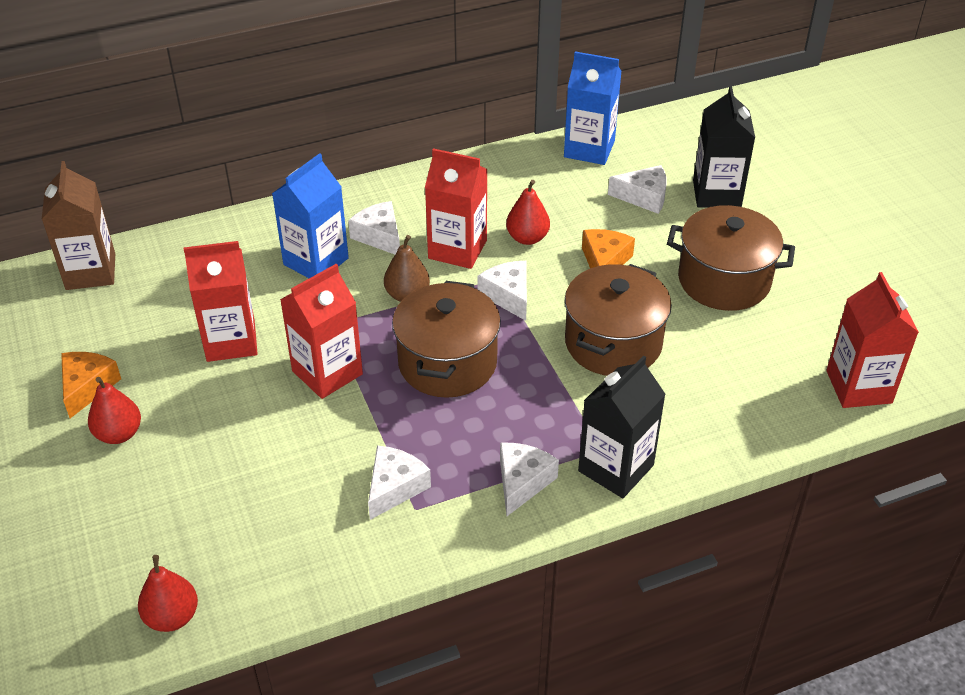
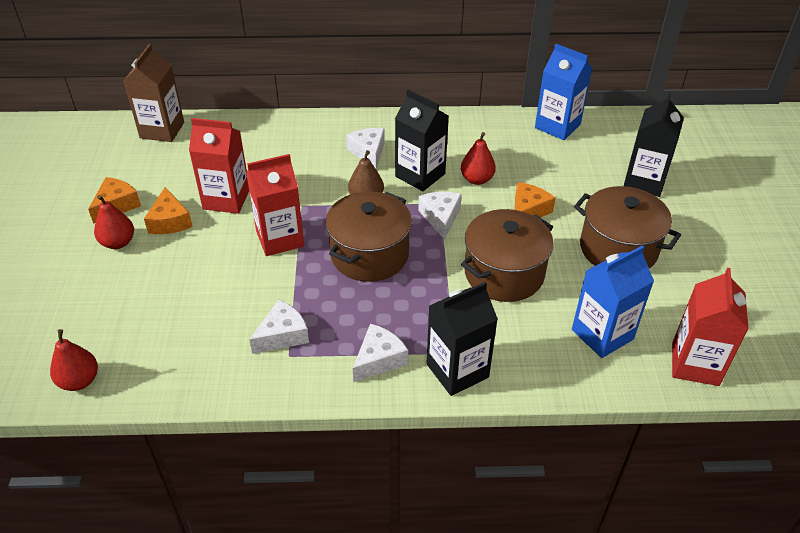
camera: 20 degrees right, 0 degrees up
blue carton [272,153,349,278] -> blue carton moved to [572,245,654,358]
red carton [425,148,488,269] -> black carton [395,90,449,191]
white cheese [608,165,667,214] -> none
none -> orange cheese [144,187,193,234]

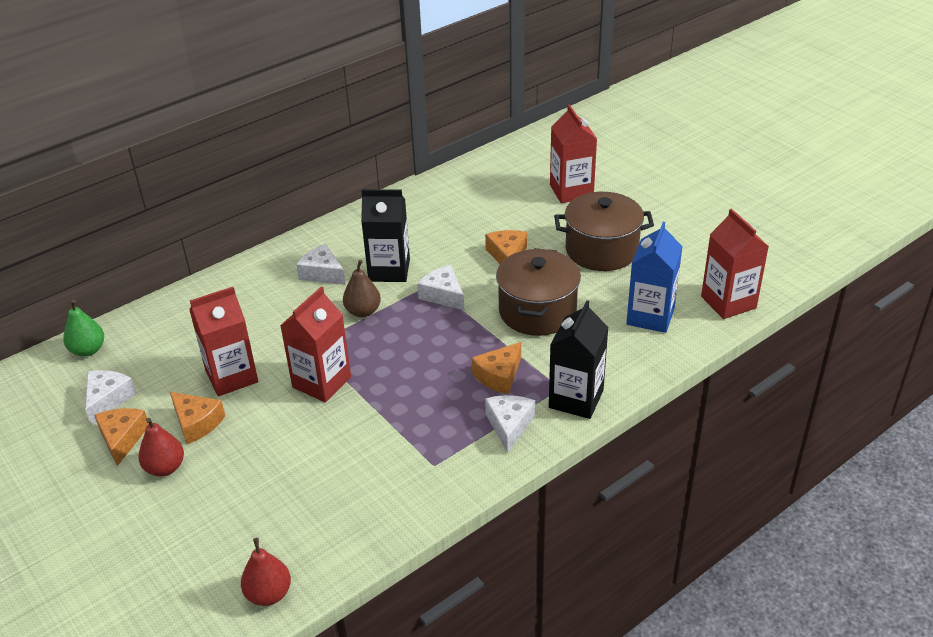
camera: 35 degrees left, 5 degrees down
brown carton [124,44,184,142] -> green pear [63,300,104,357]
white cheese [249,300,309,354] -> white cheese moved to [85,370,136,425]
brown pot [325,191,412,282] -> none
red pear [461,132,496,185] -> none
blue carton [535,44,592,140] -> none
black carton [624,93,684,197] -> red carton [550,105,597,203]
none -> orange cheese [472,342,521,394]

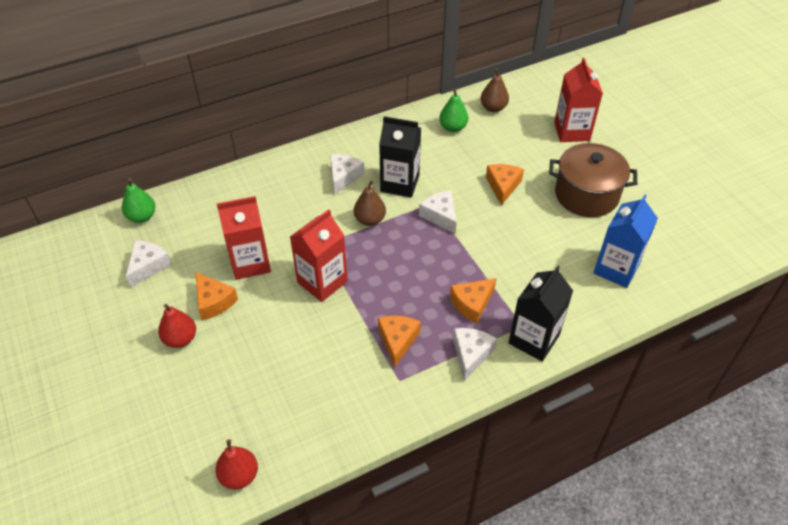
camera: 10 degrees right, 10 degrees up
orange cheese [94,408,149,466] -> orange cheese moved to [378,316,421,368]
white cheese [297,244,346,285] -> white cheese turned 60 degrees clockwise [330,154,364,195]
brown pot [496,248,581,336] -> none
red carton [701,208,769,319] -> none
none -> green pear [439,88,468,132]
none -> brown pear [481,68,509,112]

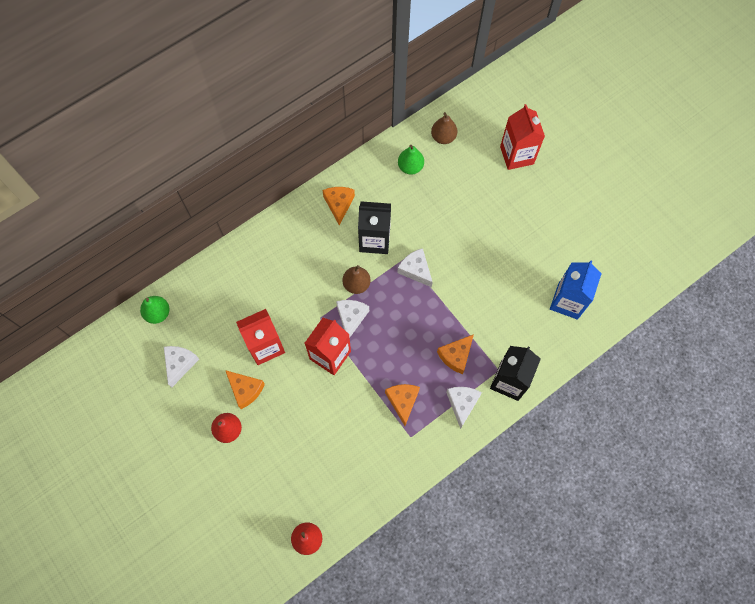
camera: 10 degrees left, 20 degrees up
white cheese [330,154,364,195] -> white cheese moved to [336,300,369,338]
orange cheese [486,164,524,206] -> orange cheese moved to [322,187,355,226]
brown pot [549,143,637,217] -> none

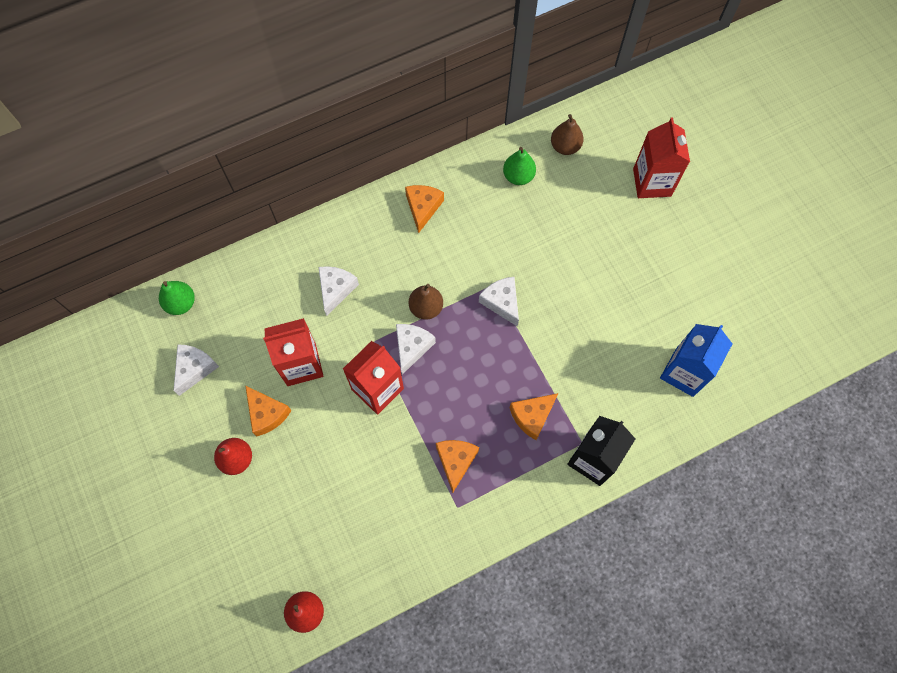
camera: 10 degrees right, 0 degrees up
black carton [358,201,391,254] -> none
white cheese [446,387,482,429] -> white cheese moved to [318,266,359,316]

